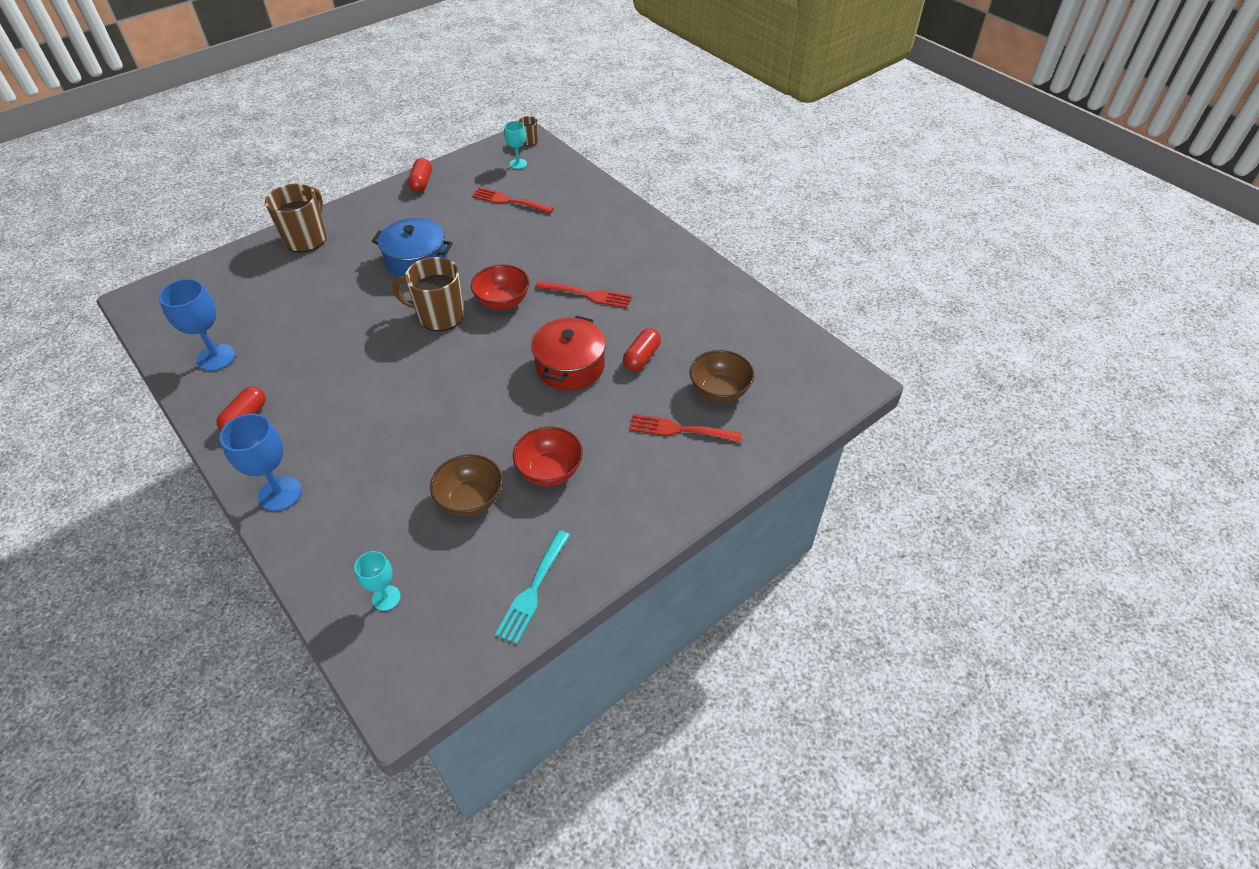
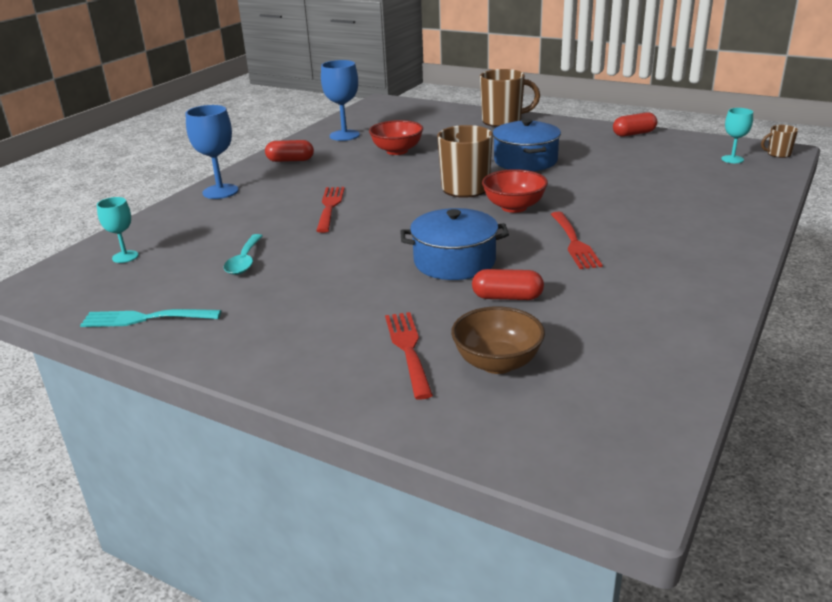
camera: 70 degrees right, 20 degrees down
brown bowl [430,454,503,517] -> turquoise spoon [224,234,263,275]
red fork [471,187,554,214] -> red fork moved to [316,187,345,233]
red bowl [513,426,583,486] -> red bowl moved to [369,120,423,155]
red pot [531,316,606,391] -> blue pot [400,208,509,280]

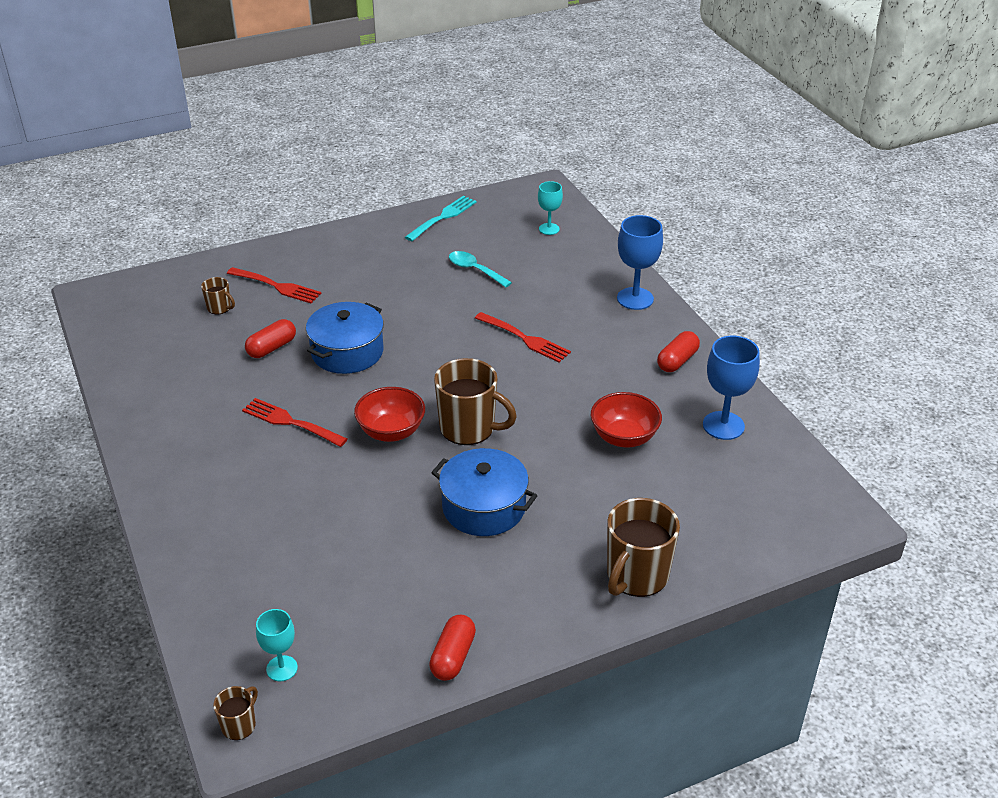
camera: 125 degrees right, 10 degrees up
brown bowl [451,307,545,374] -> brown mug [201,277,235,314]

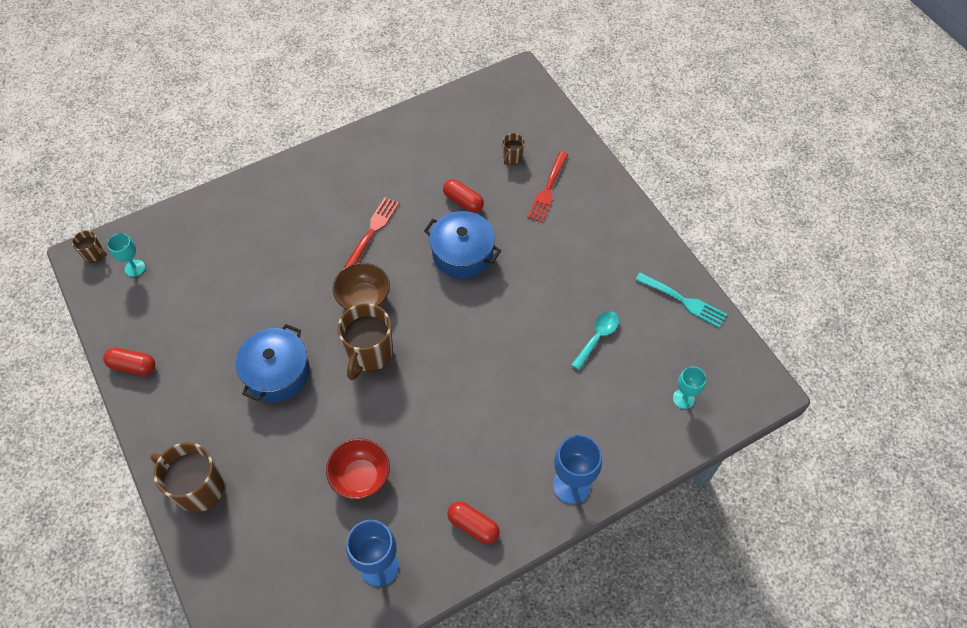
camera: 85 degrees right, 20 degrees up
red bowl [354,387,425,442] -> brown bowl [333,263,390,310]
red fork [475,312,571,363] -> none

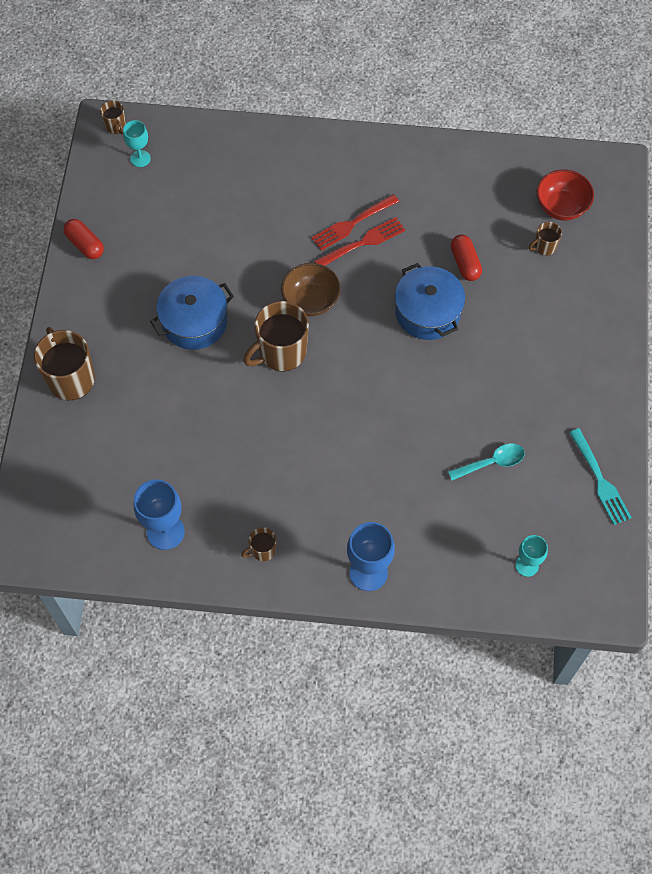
camera: 35 degrees right, 5 degrees up
red bowl [326,439,390,499] -> red bowl moved to [537,169,594,221]
red capsule [447,502,500,544] -> brown mug [241,527,276,561]
red fork [527,151,568,223] -> red fork moved to [311,194,399,251]

